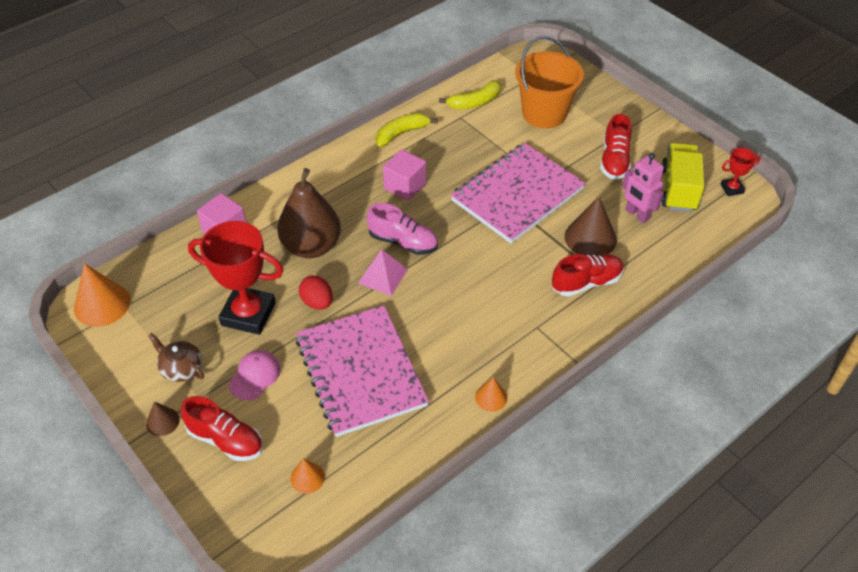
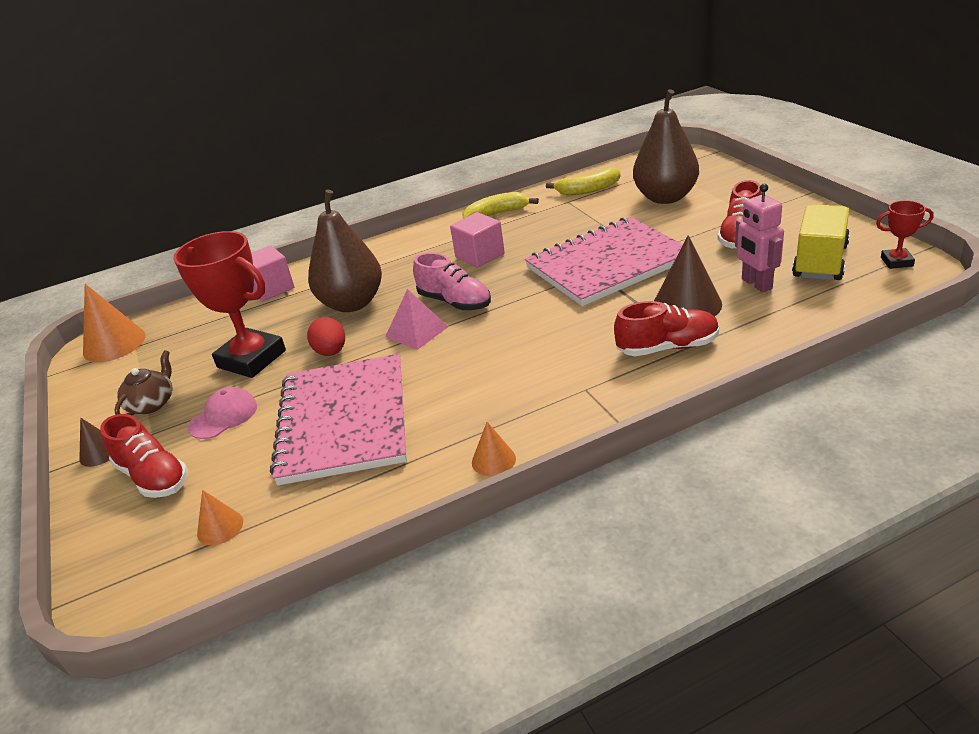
camera: 20 degrees right, 15 degrees down
brown teapot [148,333,204,382] -> brown teapot turned 60 degrees clockwise [114,350,172,415]
orange bucket [515,36,584,129] -> brown pear [633,89,699,204]

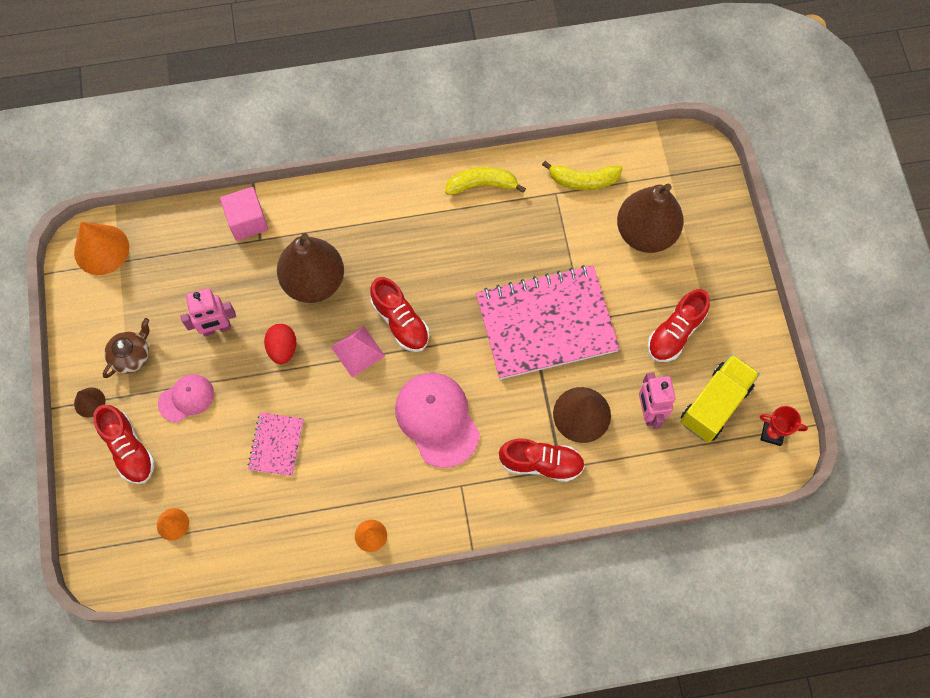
camera: 10 degrees right, 35 degrees up
red trophy [173,231,286,378] -> pink robot [181,288,236,337]
pink notebook [270,354,407,485] -> pink notebook [247,412,304,476], size x0.46
pink shoe [413,253,491,310] -> red shoe [370,277,429,352]
pink cube [450,212,505,268] -> none
none -> pink cap [395,373,480,468]

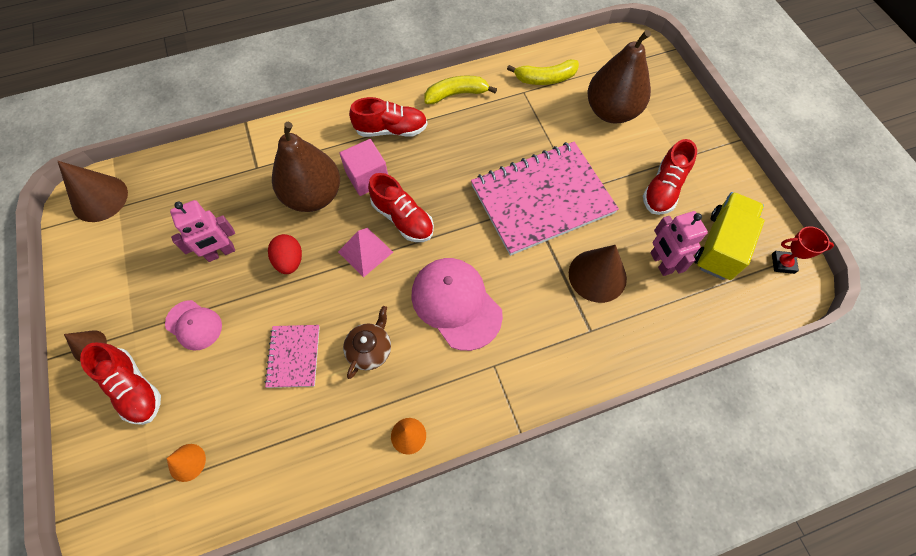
camera: 10 degrees left, 5 degrees down
orange cone [74,222,129,275] -> brown cone [58,161,128,222]
brown teapot [103,318,150,378] -> brown teapot moved to [343,306,391,379]
pink cap [158,374,214,422] -> pink cap turned 75 degrees clockwise [165,300,222,351]
pink cube [220,187,268,241] -> pink cube moved to [340,139,388,196]
red shoe [499,439,585,482] -> red shoe moved to [349,97,428,137]

